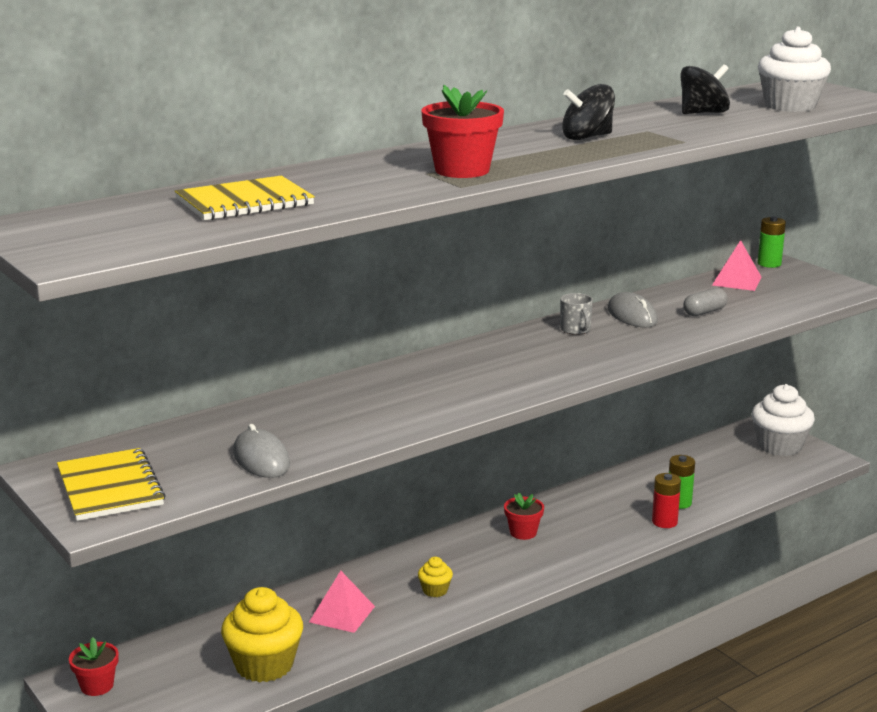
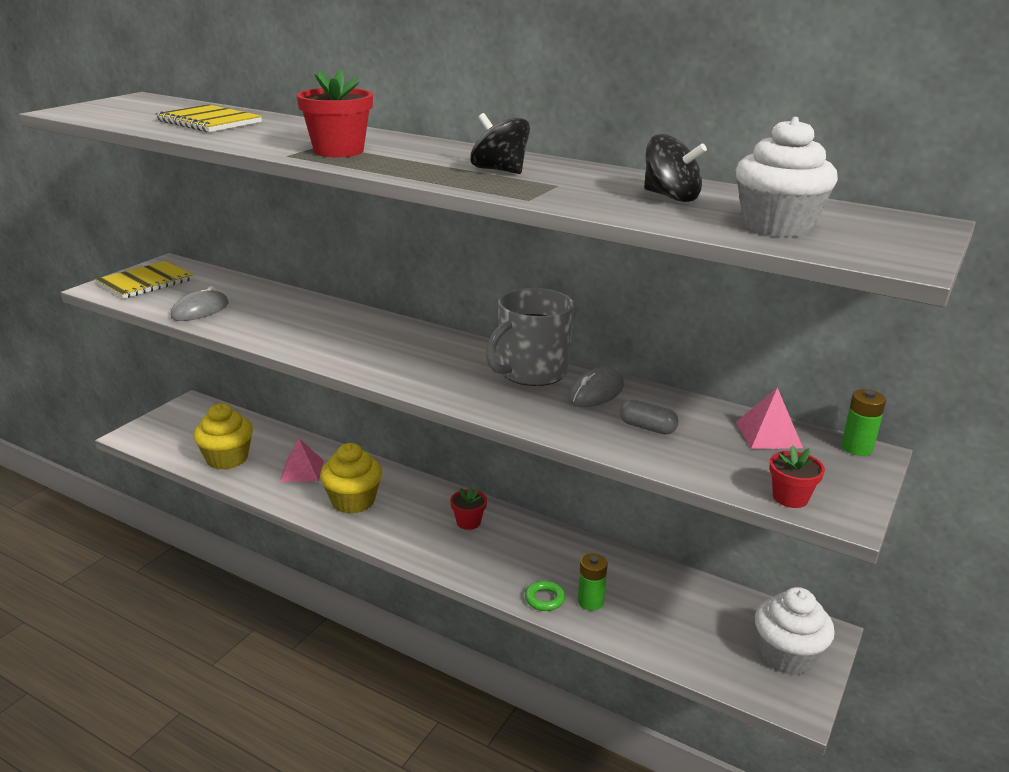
camera: 65 degrees right, 5 degrees up
red flower pot [69,637,118,696] -> red flower pot moved to [769,445,825,508]
yellow cupcake [418,557,453,597] -> yellow cupcake [320,443,382,514], size x2.12
grey mug [560,293,593,335] -> grey mug [486,288,574,386], size x2.28
red battery [652,473,681,528] -> green ring [525,581,565,611]

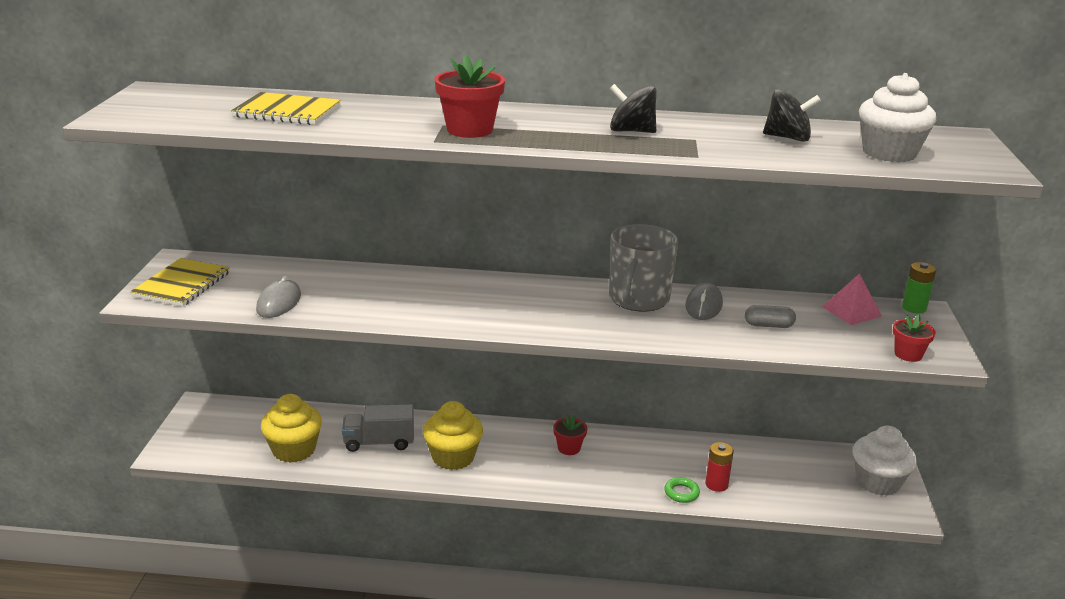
camera: 25 degrees left, 0 degrees up
pink pyramid [280,438,324,482] -> grey truck [342,404,414,452]
green battery [578,553,608,611] -> red battery [705,442,734,492]

